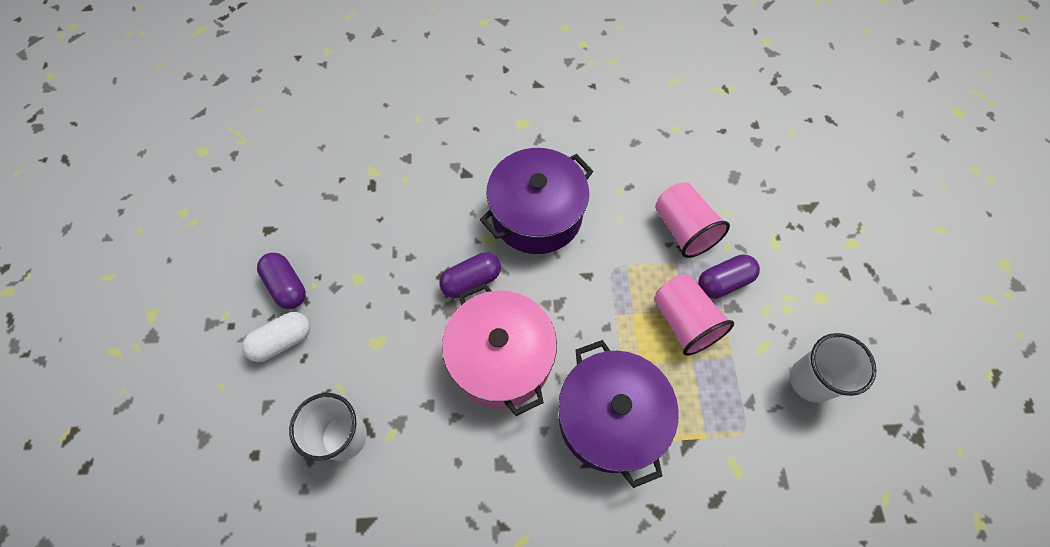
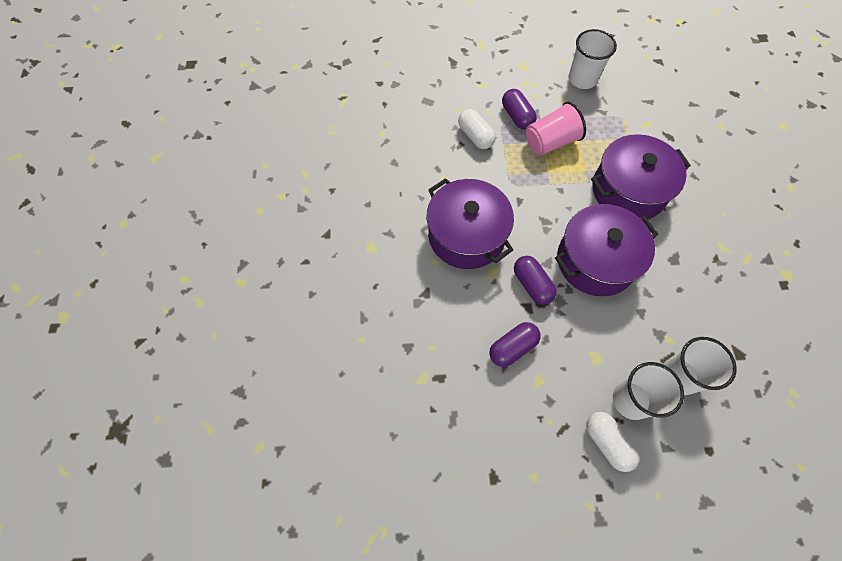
camera: 90 degrees left, 0 degrees up
purple capsule [257,253,306,309] -> purple capsule moved to [489,322,541,367]
pink pot [442,283,557,416] -> purple pot [555,204,658,296]
pink cup [655,182,730,258] -> white capsule [458,109,496,149]
none -> white cup [613,362,684,420]

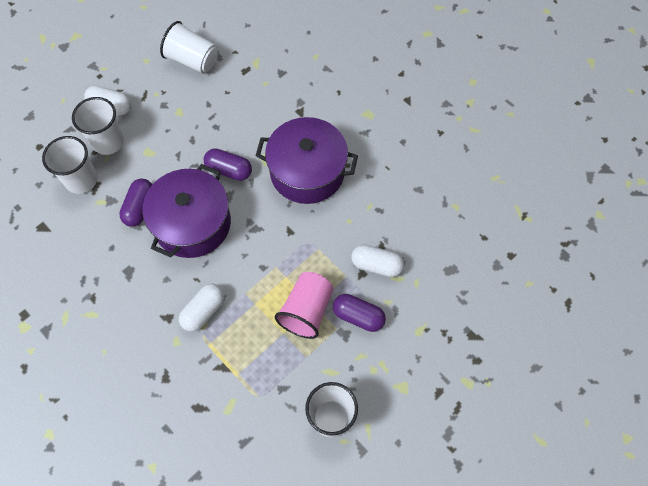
camera: 140 degrees right, 0 degrees up
purple capsule [489,322,541,367] -> purple capsule moved to [119,178,152,227]
purple pot [591,134,691,219] -> white capsule [179,284,224,332]
none -> white cup [160,21,218,74]

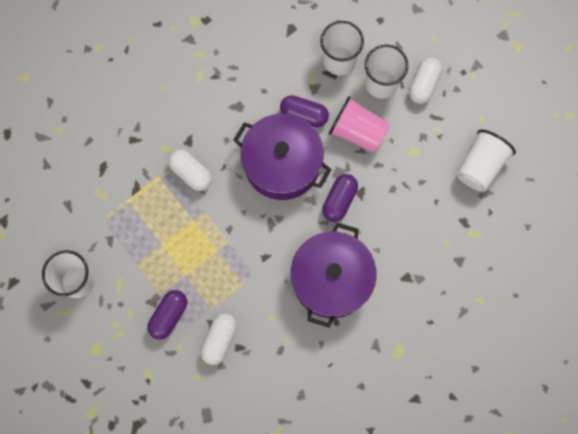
camera: 95 degrees right, 10 degrees up
pink cup [275,272,334,339] -> pink cup moved to [329,96,390,153]

